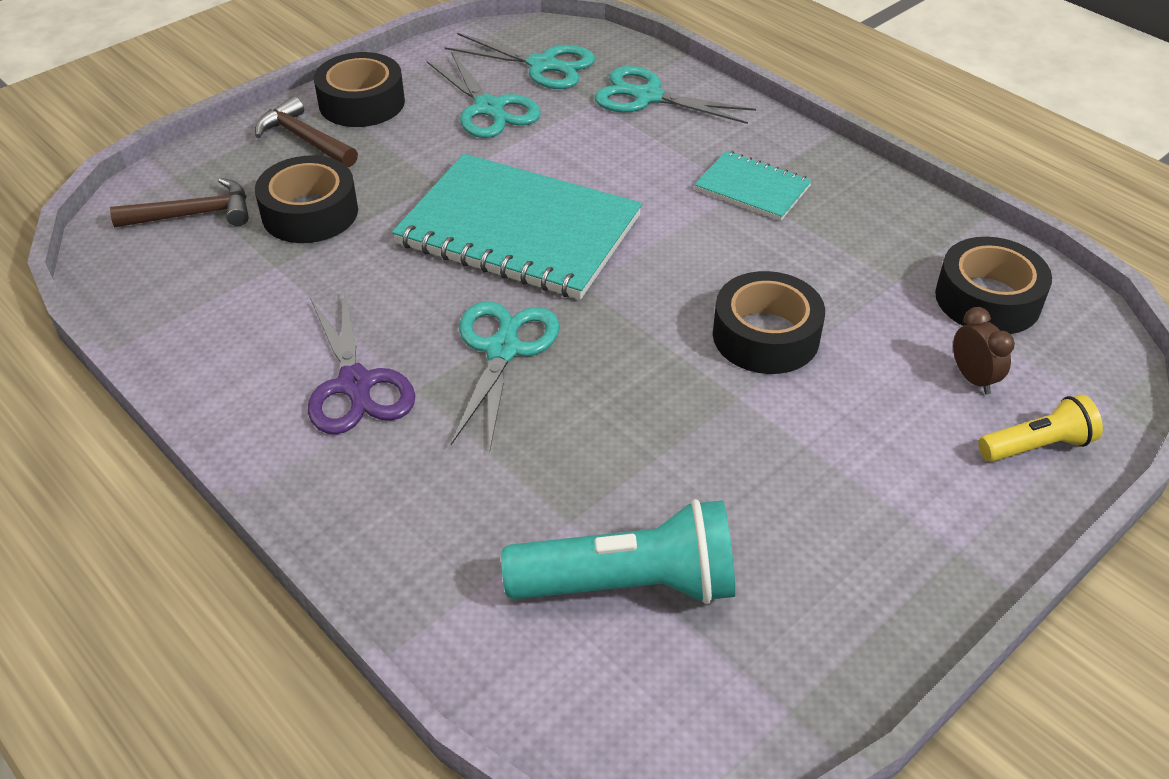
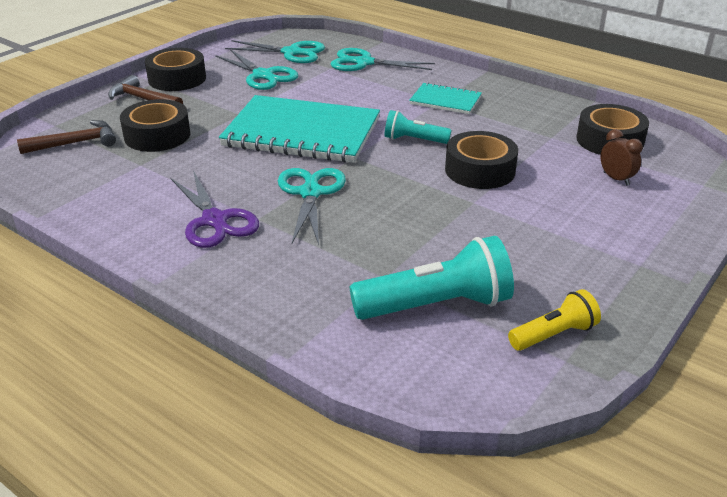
camera: 10 degrees left, 10 degrees down
yellow flashlight [978,395,1103,462] -> yellow flashlight moved to [508,289,601,351]
none -> turquoise flashlight [384,110,451,144]

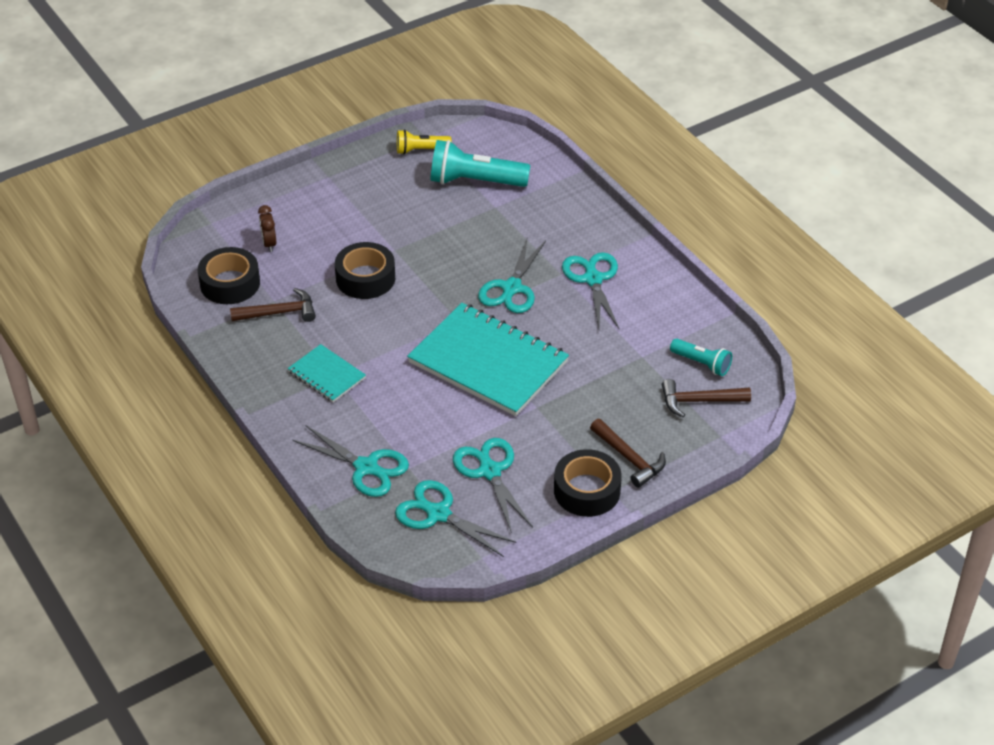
camera: 160 degrees left, 10 degrees up
black tape [120,99,190,152] -> none
purple scissors [171,171,259,248] -> turquoise scissors [562,252,619,329]
turquoise flashlight [384,110,451,144] -> turquoise flashlight moved to [670,339,732,376]
none -> brown hammer [230,288,316,322]

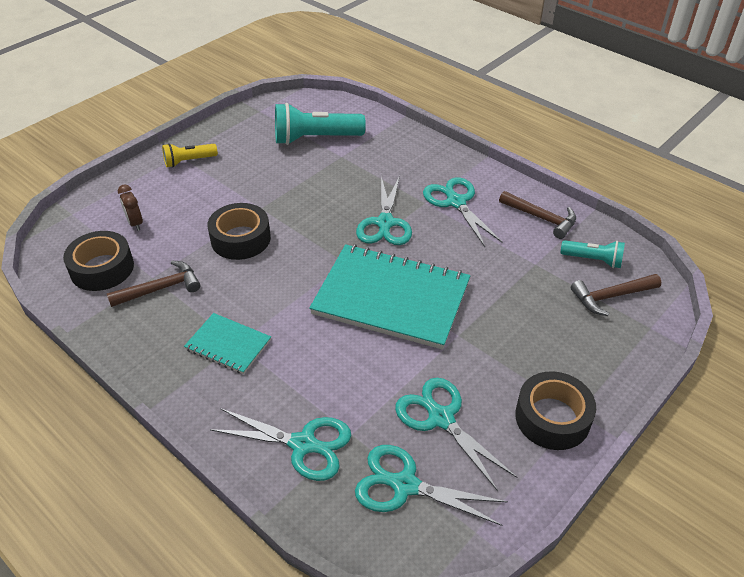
camera: 15 degrees left, 0 degrees up
yellow flashlight [397,130,452,154] -> yellow flashlight moved to [162,143,218,167]
brown hammer [590,419,666,488] -> brown hammer moved to [499,191,576,239]

